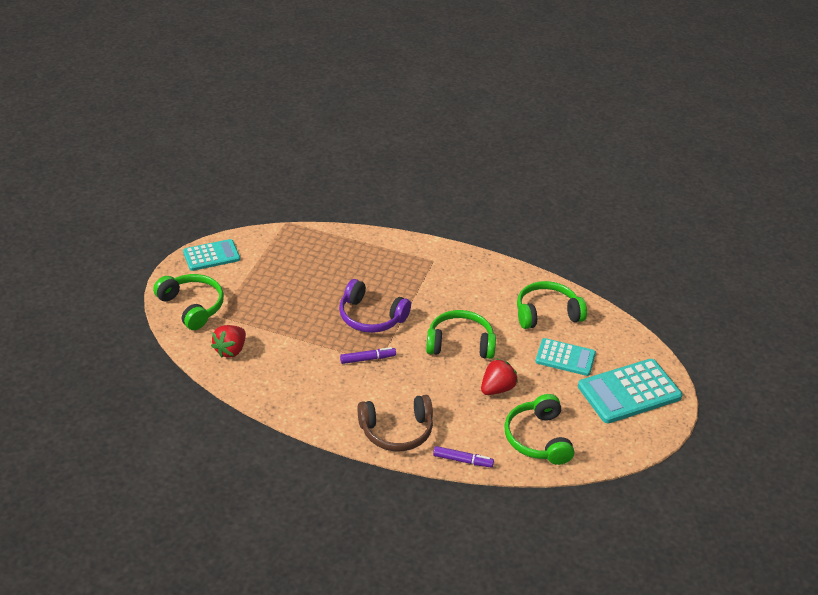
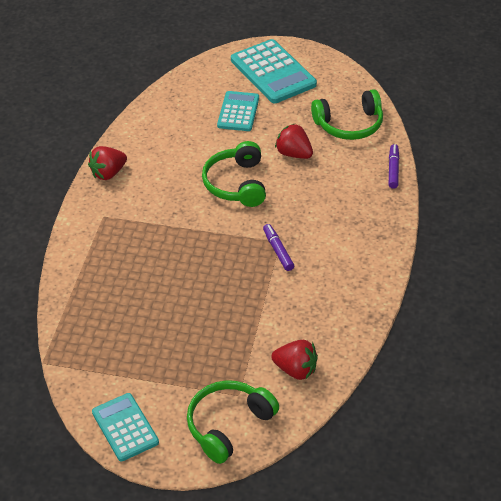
camera: 95 degrees left, 5 degrees up
purple headphones [339,279,411,333] -> none
brown headphones [357,395,433,451] -> none
green headphones [517,281,587,329] -> none
none -> red strawberry [88,146,127,180]

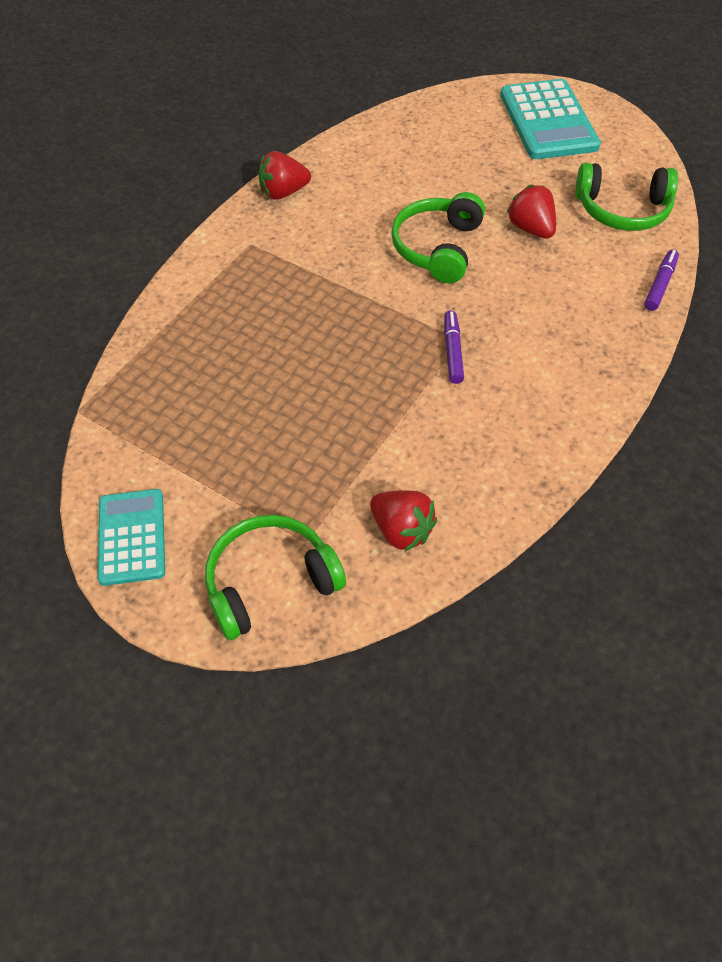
camera: 20 degrees right, 10 degrees up
turquoise calculator [217,91,259,131] -> none

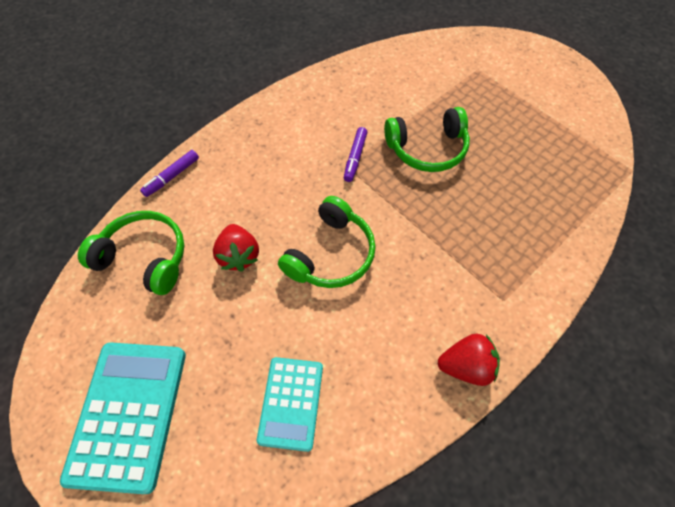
camera: 165 degrees left, 5 degrees up
turquoise calculator [97,489,165,586] -> turquoise calculator moved to [257,357,323,452]
green headphones [205,515,346,640] -> green headphones moved to [384,107,470,172]
red strawberry [370,490,437,551] -> none

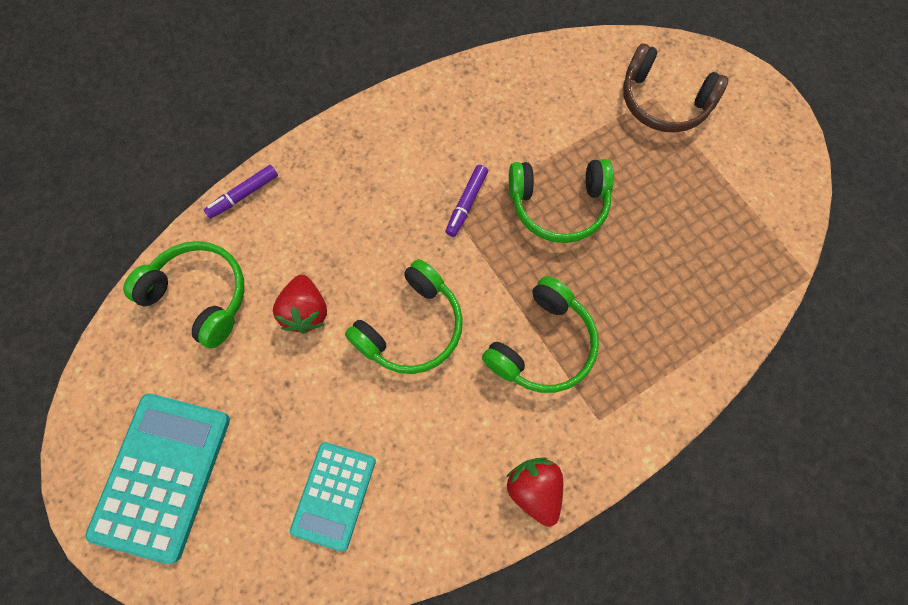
camera: 10 degrees right, 10 degrees up
red strawberry [438,333,500,386] -> red strawberry turned 120 degrees counterclockwise [506,457,563,527]
none -> green headphones [482,276,599,393]
none -> brown headphones [623,43,729,133]

